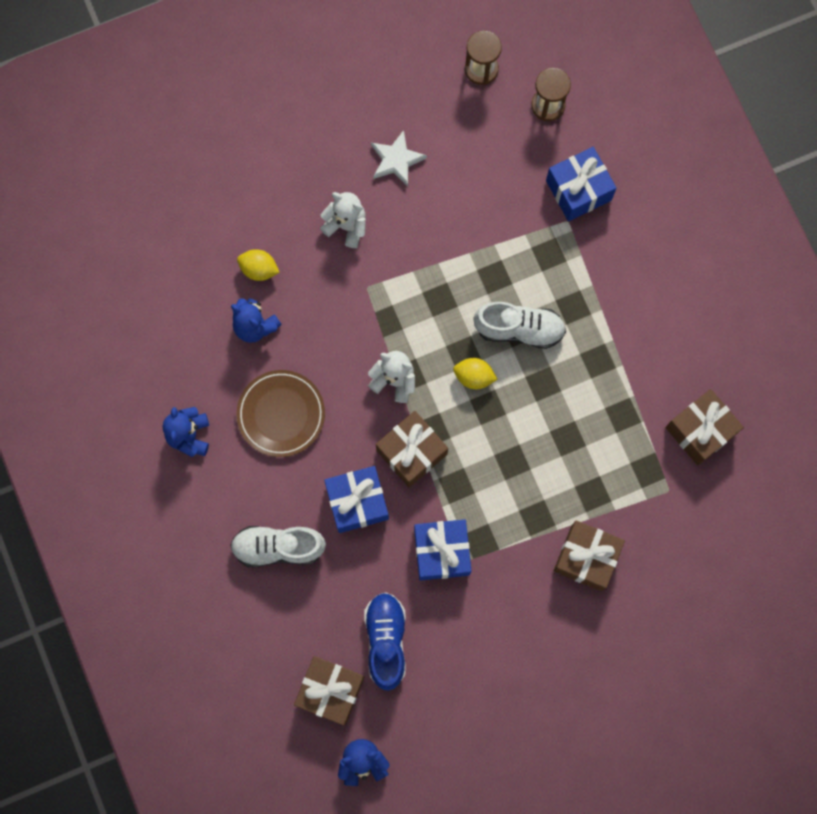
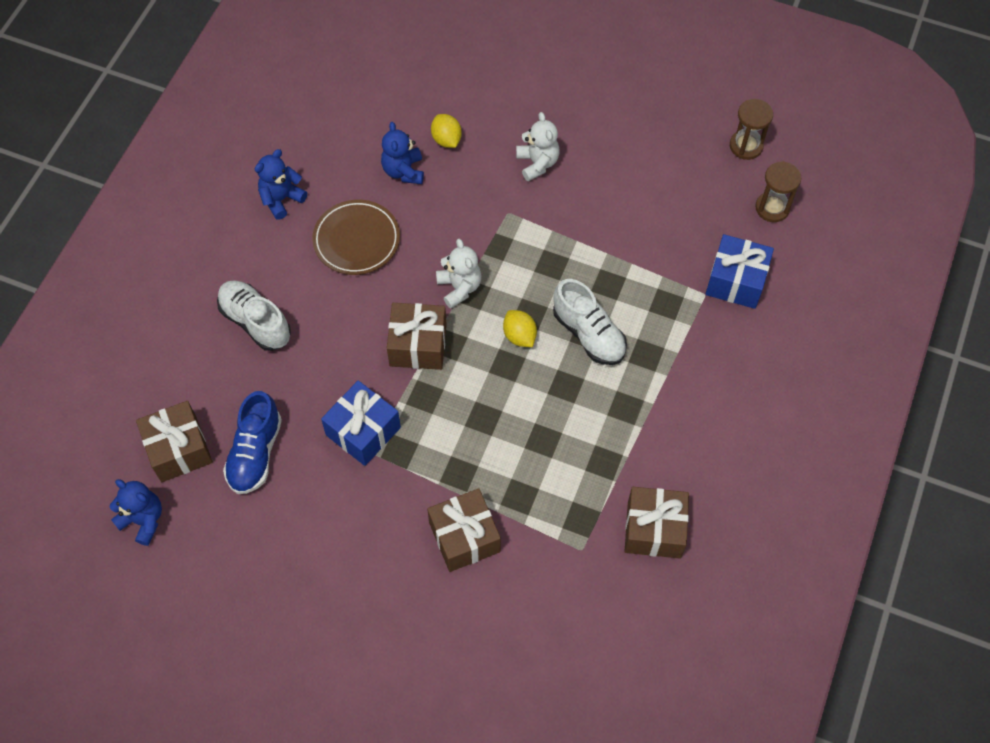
camera: 45 degrees right, 15 degrees down
blue gift [324,466,389,533] -> none
blue shoe [364,592,406,691] -> blue shoe turned 150 degrees clockwise [223,391,282,494]
white star [371,130,427,186] -> none

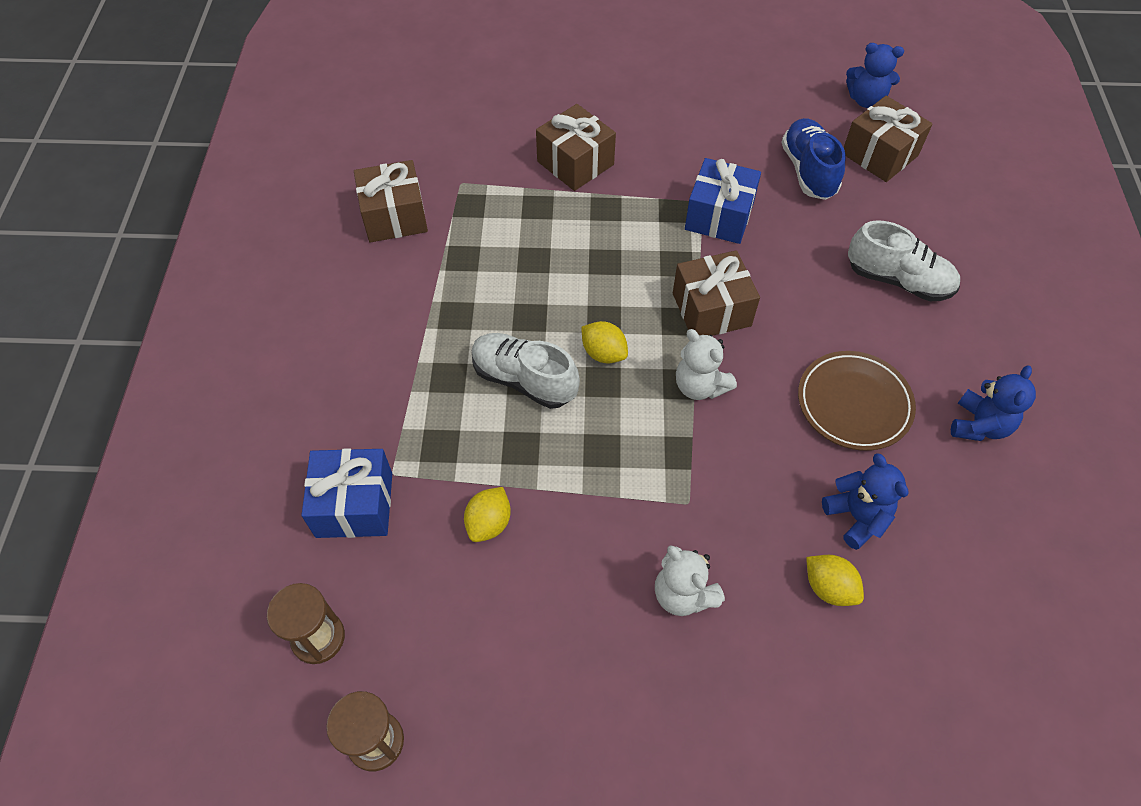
camera: 160 degrees right, 5 degrees down
none -> yellow lemon [464,487,511,542]

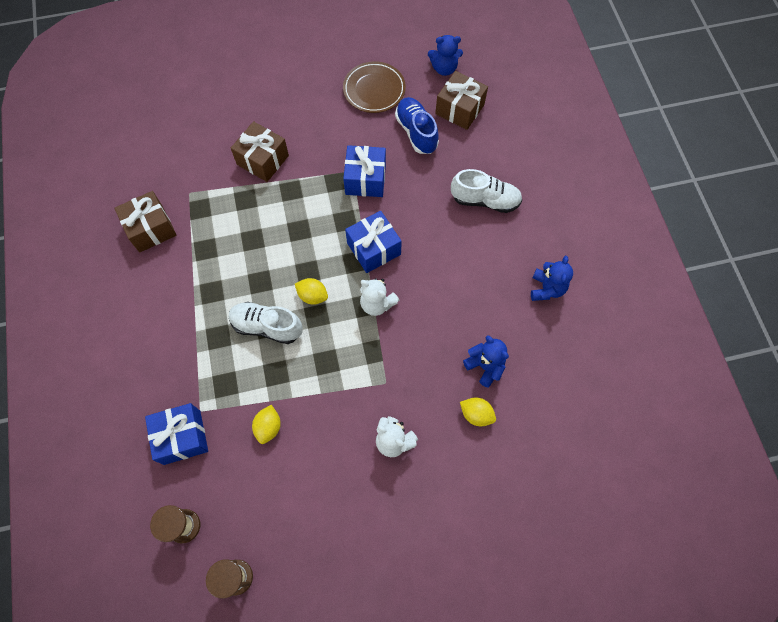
camera: 15 degrees left, 10 degrees up
brown gift [673,250,760,336] -> blue gift [345,211,402,273]
brown plate [798,351,916,451] -> brown plate moved to [343,61,406,113]

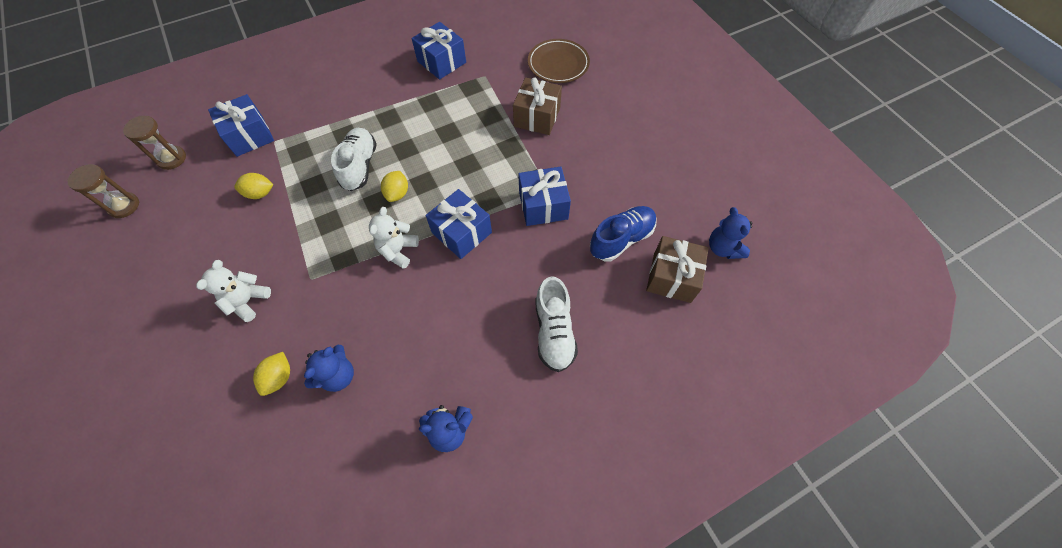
camera: 75 degrees right, 5 degrees down
brown gift [114,191,177,252] -> blue gift [412,22,466,80]
brown plate [343,61,406,113] -> brown plate moved to [528,39,590,83]

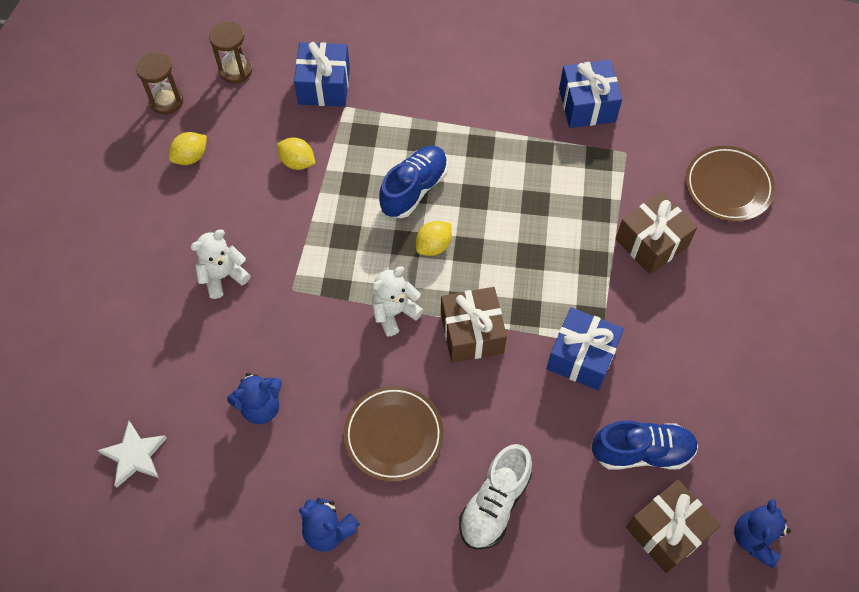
camera: 35 degrees right, 0 degrees up
yellow lemon [253,352,290,396] -> yellow lemon moved to [169,132,207,165]
white shoe [331,128,377,191] -> blue shoe [379,146,448,218]
blue gift [426,189,492,259] -> brown gift [441,287,507,363]
none -> white star [98,421,167,487]
none -> brown plate [344,386,443,482]

